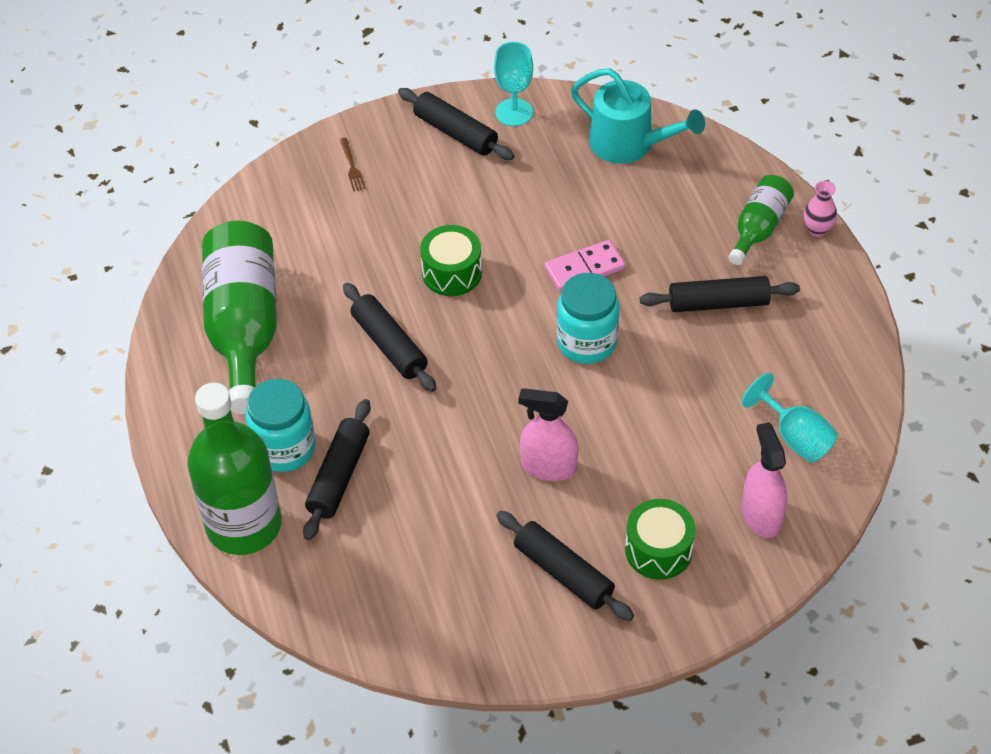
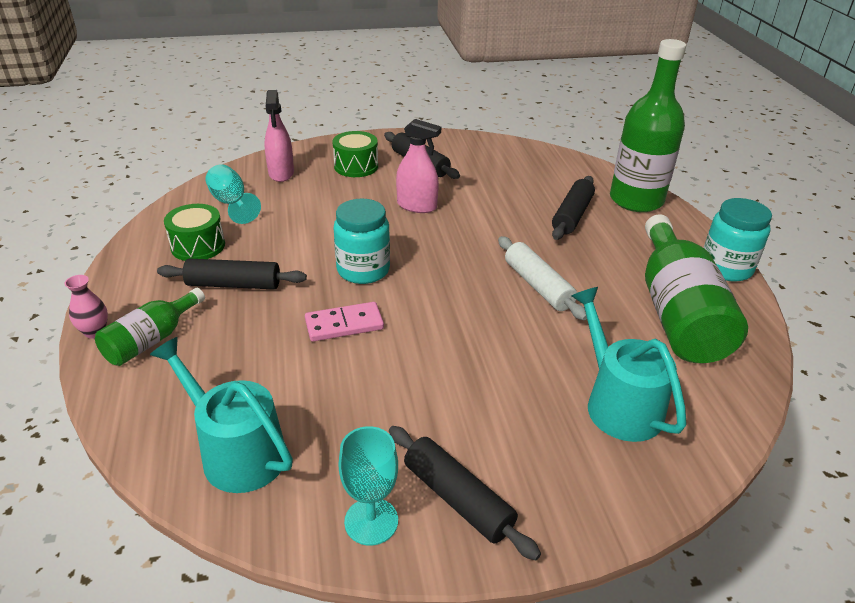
camera: 175 degrees left, 15 degrees down
turquoise jar [246,379,315,472] -> turquoise jar moved to [704,198,772,282]
brown fork [340,138,366,192] -> none
black rolling pin [343,283,437,392] -> white rolling pin [498,236,587,320]
green drum [420,225,482,296] -> green drum moved to [164,204,225,261]
none -> turquoise watering can [572,287,687,442]

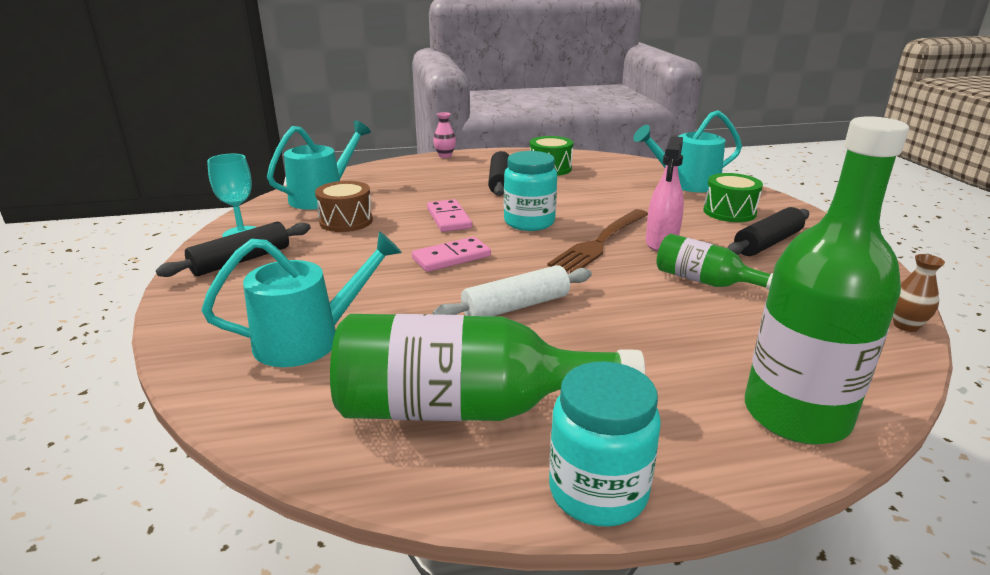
camera: 90 degrees right, 10 degrees down
green bottle [95,288,205,366] -> green bottle moved to [656,234,773,290]
turquoise goblet [205,164,261,224] -> none
pink spray bottle [264,90,294,182] -> turquoise watering can [633,110,742,192]
black rolling pin [552,176,595,240] -> none
none -> brown drum [315,181,373,232]
none -> pink domino [412,237,491,272]
none -> brown fork [547,209,648,273]
none -> brown vase [893,254,945,332]

